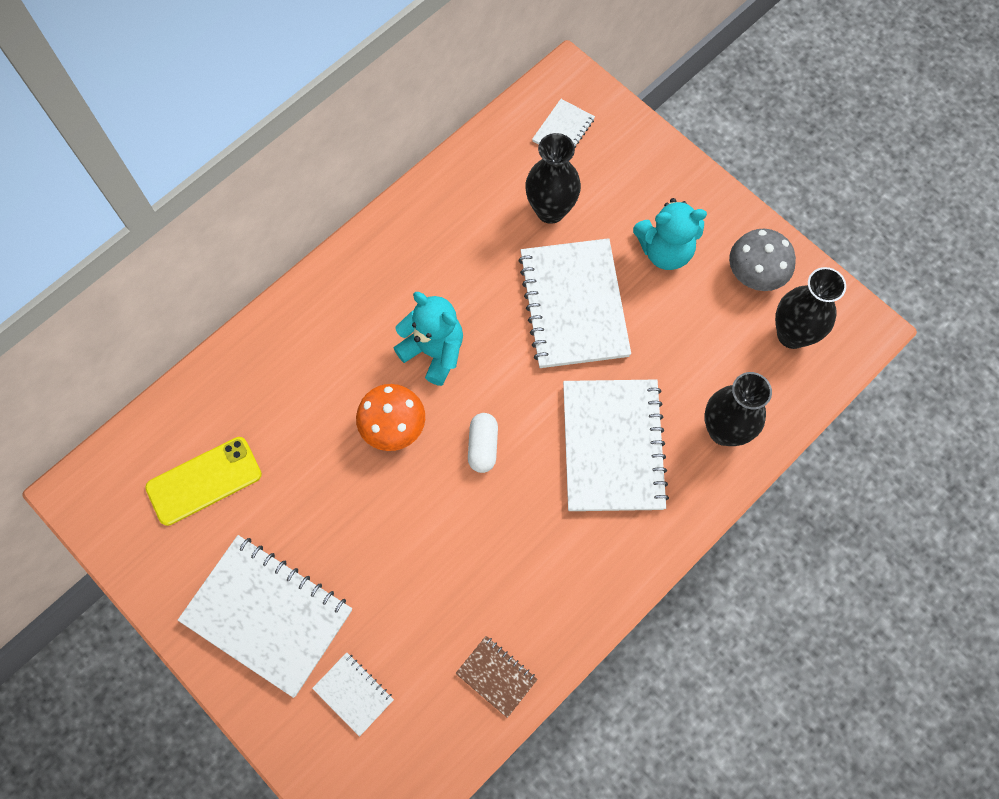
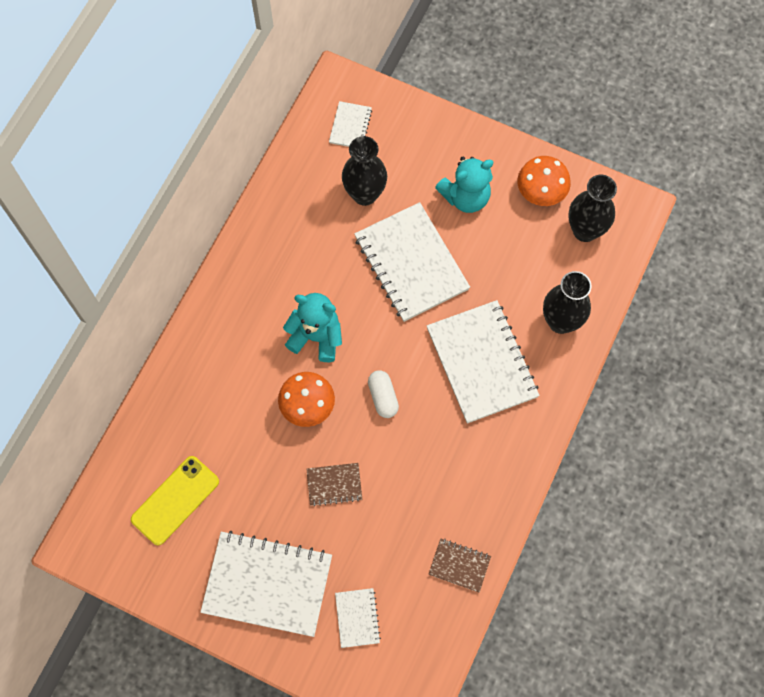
camera: 20 degrees left, 0 degrees up
white notebook [312,652,394,737] -> white notebook turned 60 degrees clockwise [335,588,381,648]
grey mushroom [729,229,796,291] -> orange mushroom [517,156,571,206]
none -> brown notebook [307,463,362,506]

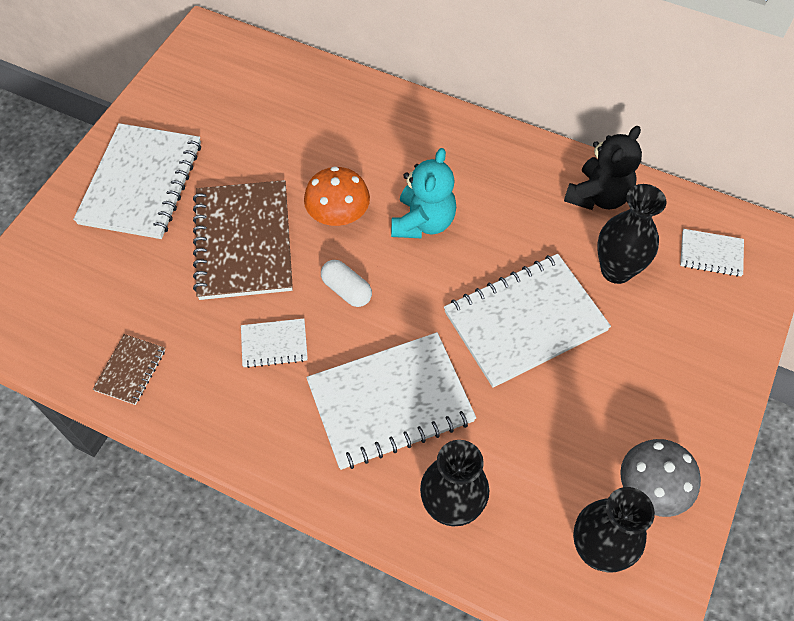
camera: 90 degrees right, 10 degrees down
yellow phone [131,456,219,546] -> none
brown notebook [307,463,362,506] -> brown notebook [193,180,293,300], size x2.14
white notebook [335,588,381,648] -> white notebook moved to [241,318,308,368]
white capsule [368,370,399,418] -> white capsule turned 60 degrees clockwise [321,260,372,307]
turquoise teddy bear [435,157,493,213] -> none
orange mushroom [517,156,571,206] -> grey mushroom [620,439,701,517]
none -> black teddy bear [564,126,642,210]

